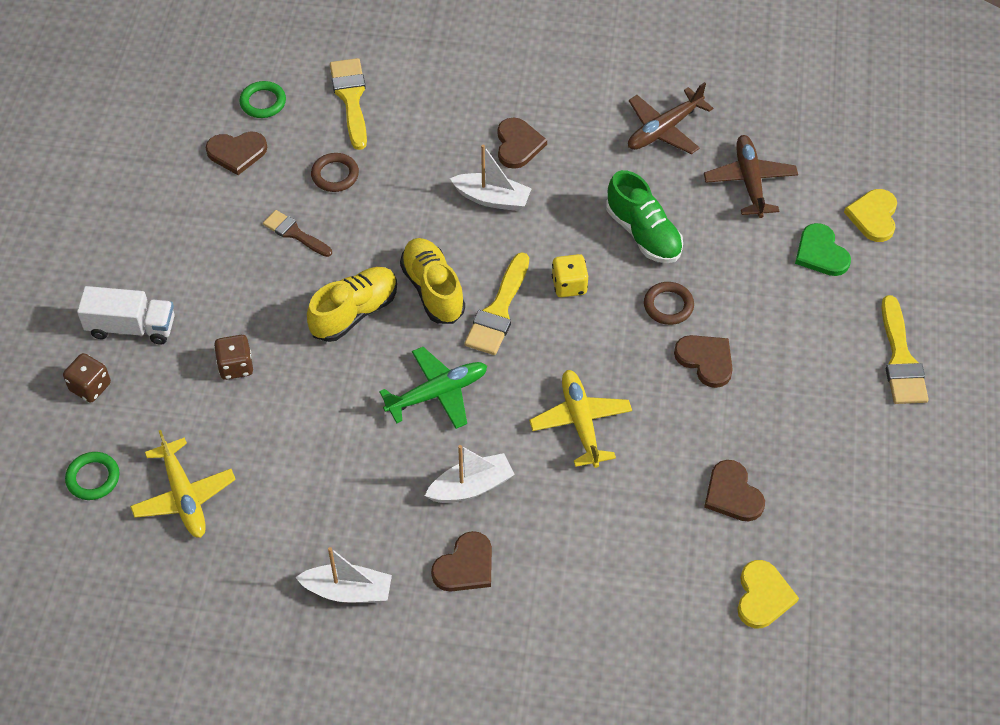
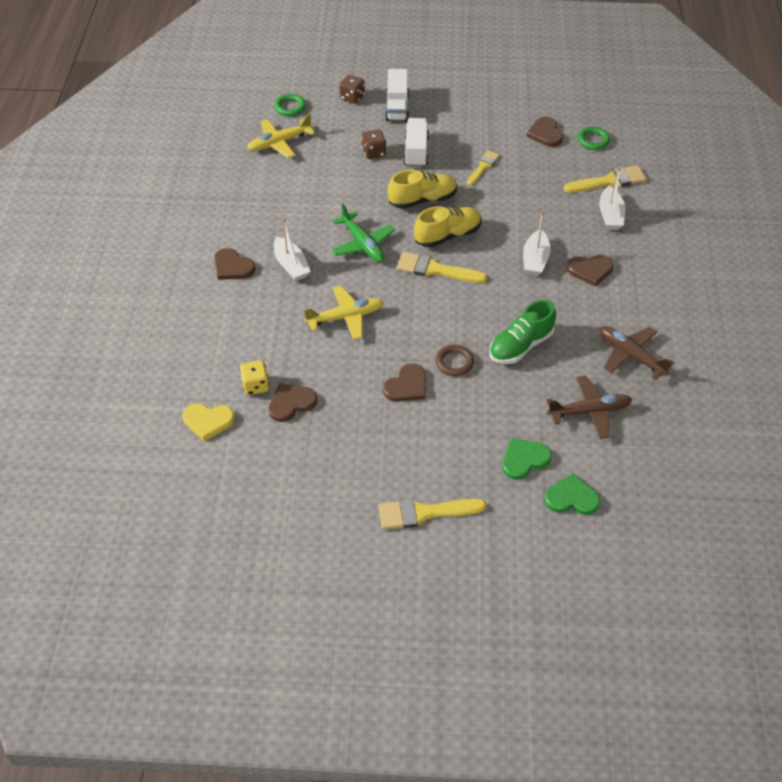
camera: 85 degrees right, 5 degrees down
brown brush [263,210,332,257] -> yellow brush [467,150,500,185]
white boat [295,547,392,603] -> white boat moved to [599,167,625,230]
yellow shoe [307,267,397,342] -> yellow shoe turned 60 degrees counterclockwise [388,170,457,209]
brown ring [311,153,359,192] -> none
yellow dice [552,254,588,297] -> yellow dice moved to [239,360,270,395]
yellow heart [844,189,897,242] -> green heart [545,473,600,515]
none -> white truck [404,118,429,167]

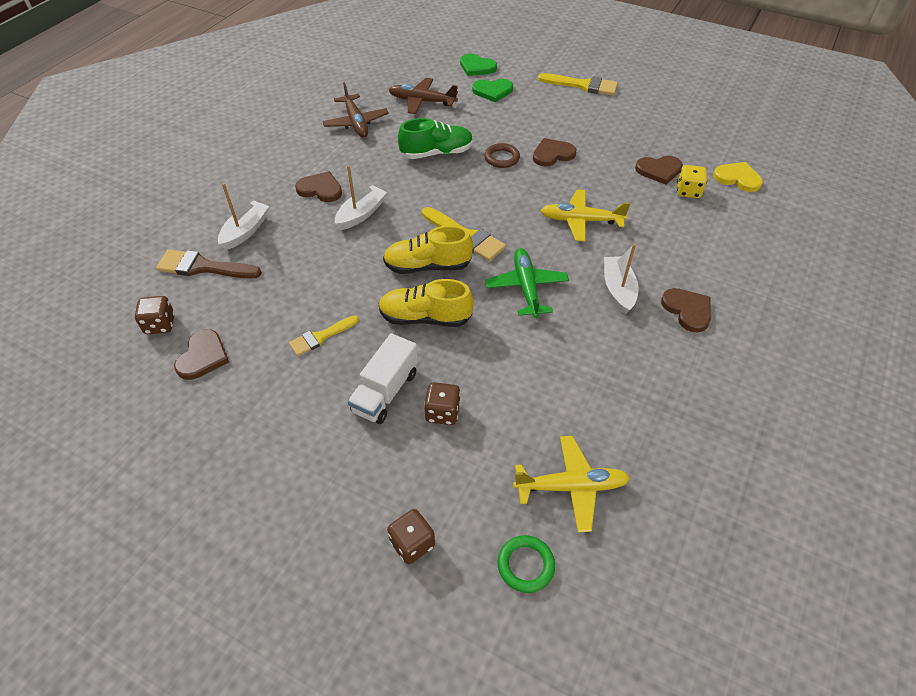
camera: 155 degrees left, 0 degrees up
white truck [385,69,410,122] -> none
yellow brush [564,165,647,193] -> brown brush [156,250,262,279]
green ring [578,127,610,150] -> brown dice [135,296,175,334]

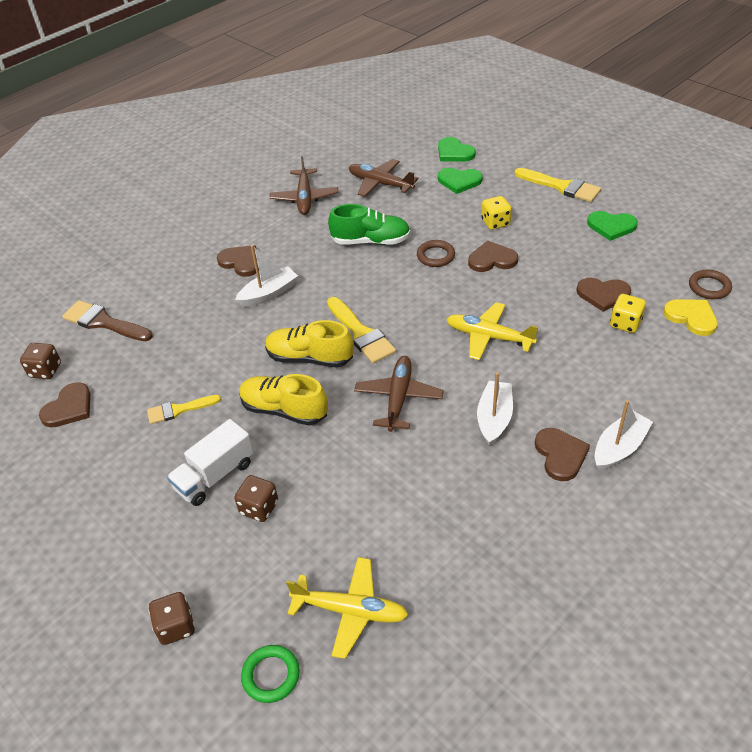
camera: 20 degrees right, 5 degrees down
white boat [218,183,269,250] -> white boat moved to [595,400,653,470]
green plane [485,248,569,318] -> brown plane [354,356,444,432]
none -> yellow dice [481,196,512,230]
none -> green heart [587,211,638,241]
none -> brown ring [689,270,732,299]

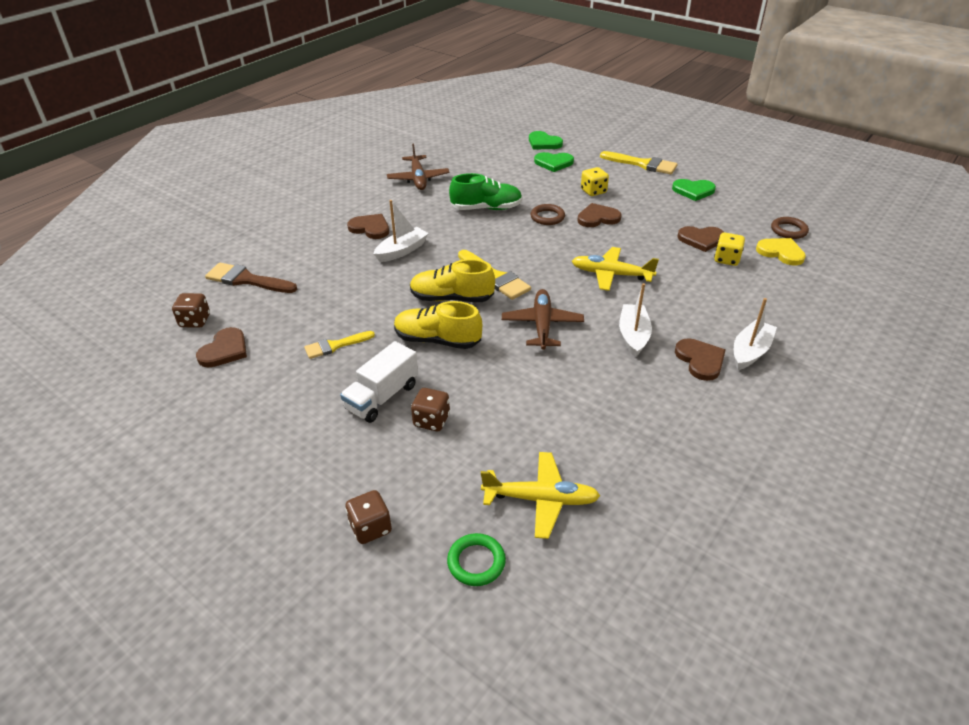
camera: 10 degrees left, 5 degrees down
brown plane [349,159,419,197] -> none

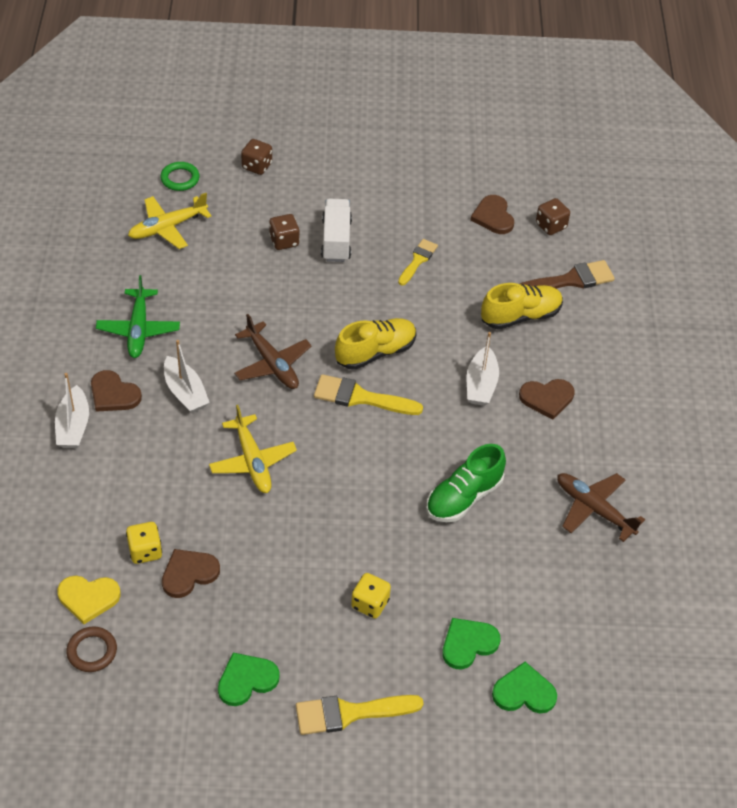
camera: 140 degrees right, 10 degrees up
yellow shoe [394,301,482,349] -> yellow shoe moved to [481,283,563,330]
brown ring [531,204,565,225] -> none
yellow plane [572,247,659,291] -> yellow plane turned 90 degrees clockwise [209,405,297,493]
brown heart [577,203,622,227] -> none
none -> green plane [96,275,180,358]

